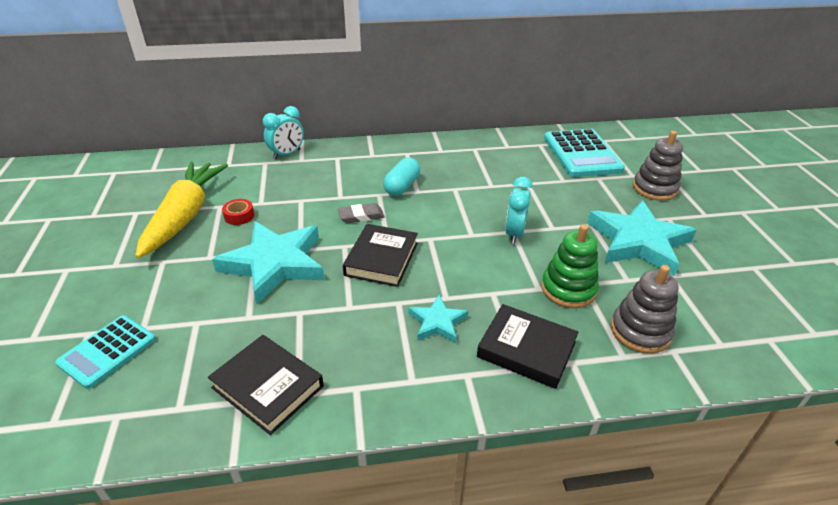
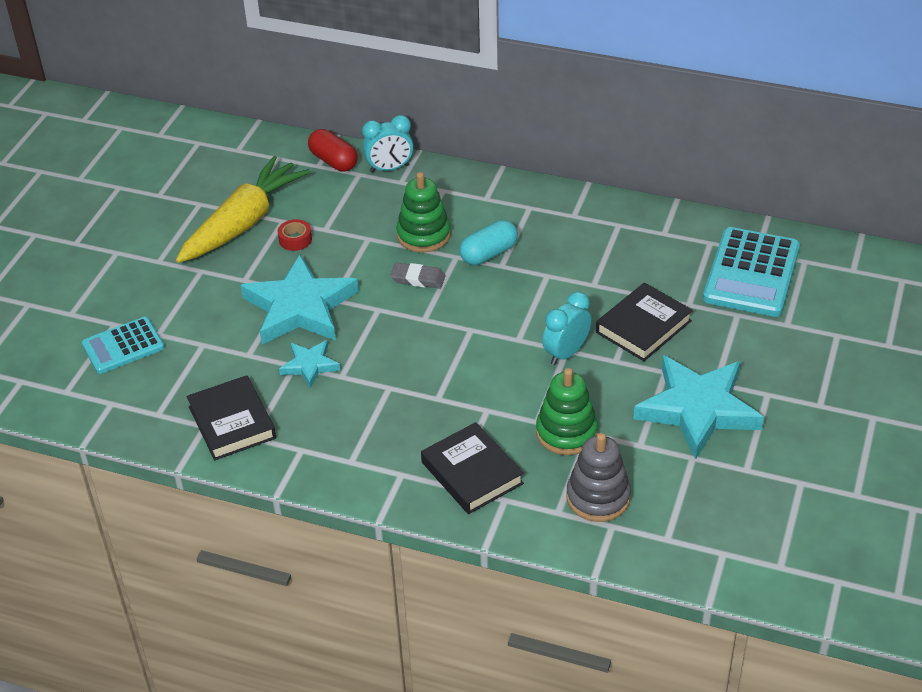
camera: 30 degrees right, 5 degrees up
black book [343,224,418,287] -> black book moved to [596,283,693,361]
turquoise star [409,295,468,343] -> turquoise star moved to [279,340,340,388]
grey stacking toy [633,131,683,201] -> none
none -> red capsule [308,129,358,171]
none -> green stacking toy [396,172,451,253]

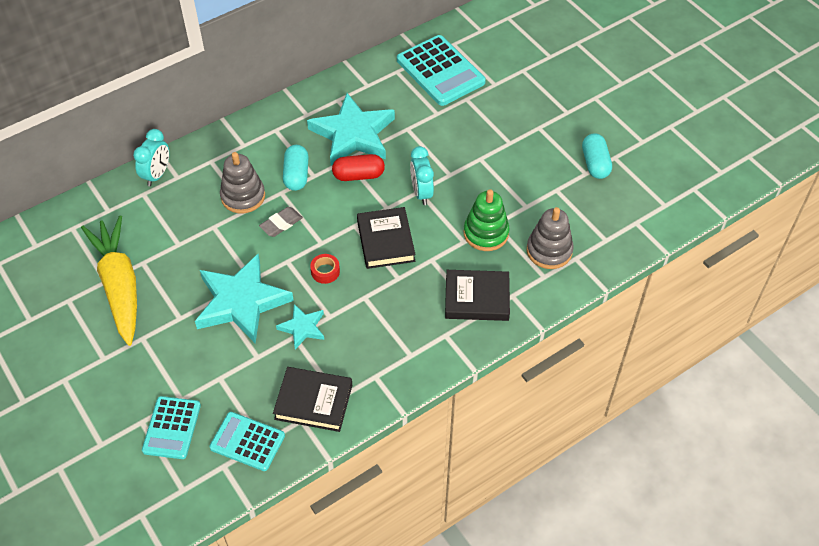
camera: 55 degrees left, 10 degrees up
red tape [278,219,312,251] -> red tape moved to [310,254,340,284]
red capsule [308,129,358,171] -> red capsule moved to [332,154,385,181]
green stacking toy [396,172,451,253] -> grey stacking toy [220,152,265,213]
black book [596,283,693,361] -> black book moved to [357,207,416,269]
turquoise star [633,355,764,459] -> turquoise star moved to [307,93,395,166]
none -> turquoise calculator [209,412,285,471]
none -> turquoise capsule [582,133,612,179]

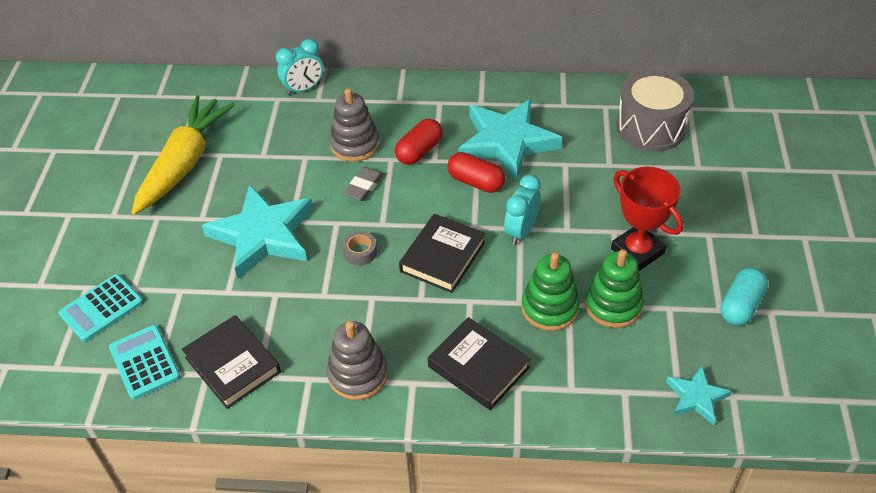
camera: 40 degrees right, 5 degrees down
grey eraser [259,207,303,237] -> grey eraser turned 60 degrees counterclockwise [343,167,383,201]
turquoise star [276,304,324,349] -> turquoise star moved to [666,366,732,425]
turquoise capsule [283,145,309,191] -> red capsule [395,119,443,165]
red tape [310,254,340,284] -> grey tape [342,231,377,265]
turquoise calculator [397,35,486,106] -> grey drum [616,69,694,152]
grey stacking toy [527,207,574,269] -> grey stacking toy moved to [327,321,388,400]
none -> green stacking toy [585,249,644,328]
none -> red trophy [611,166,683,271]

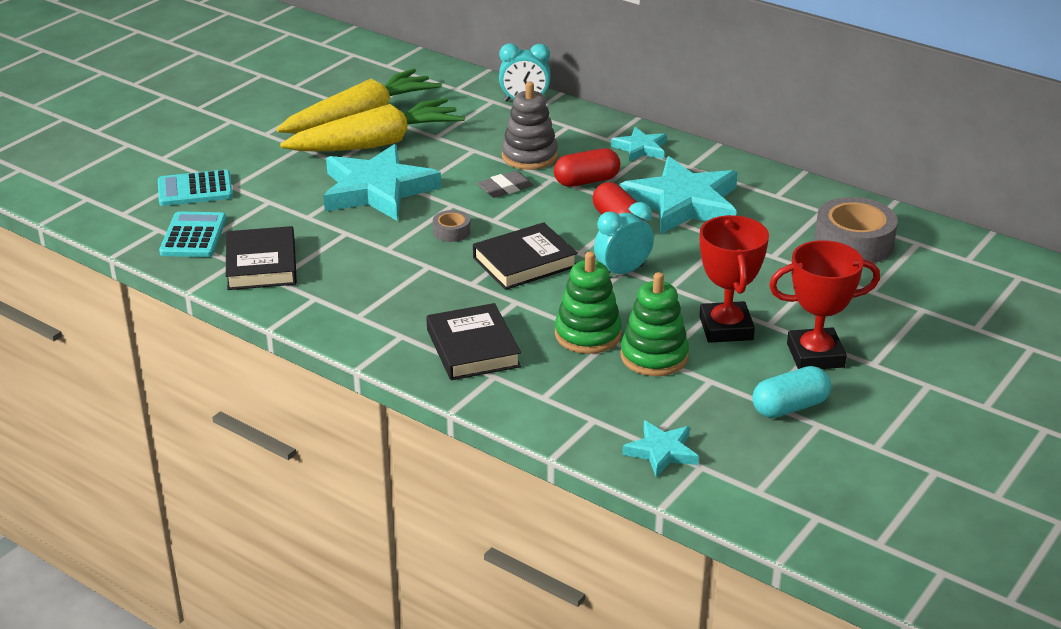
camera: 30 degrees right, 15 degrees down
grey stacking toy [327,321,388,400] -> none
grey drum [616,69,694,152] -> grey tape [814,197,898,263]
none -> yellow carrot [280,98,465,151]
none -> turquoise star [611,127,667,162]
none -> red trophy [769,240,880,369]

